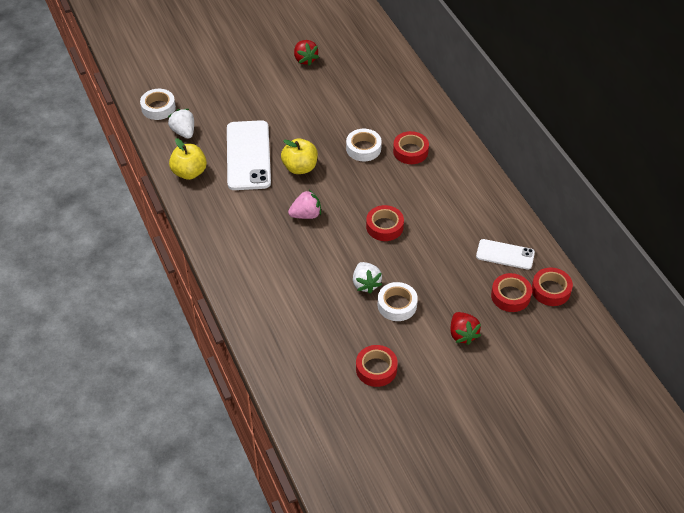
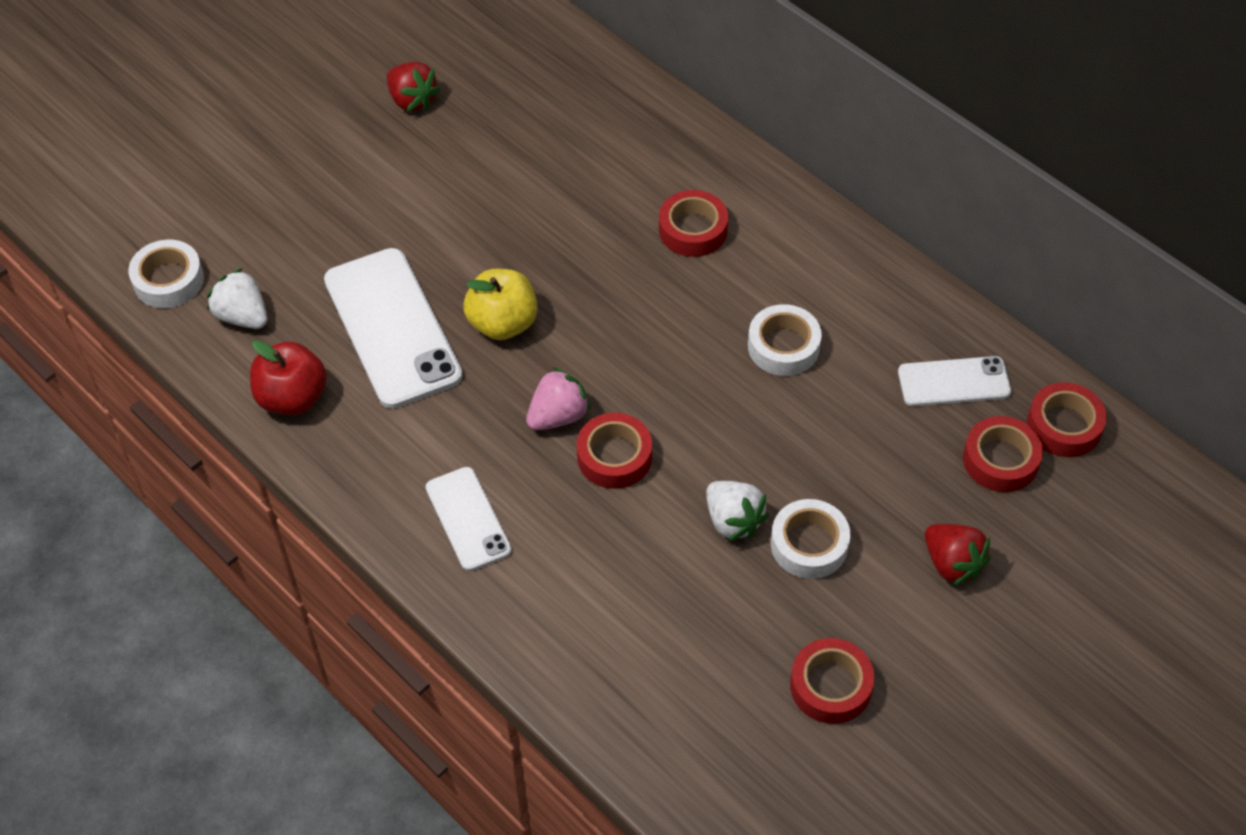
camera: 20 degrees left, 5 degrees up
yellow apple [169,138,207,180] -> red apple [250,340,327,415]
white tape [346,129,382,161] -> white tape moved to [748,304,822,376]
red tape [366,205,404,241] -> red tape moved to [577,413,652,489]
none -> white phone [426,467,511,571]

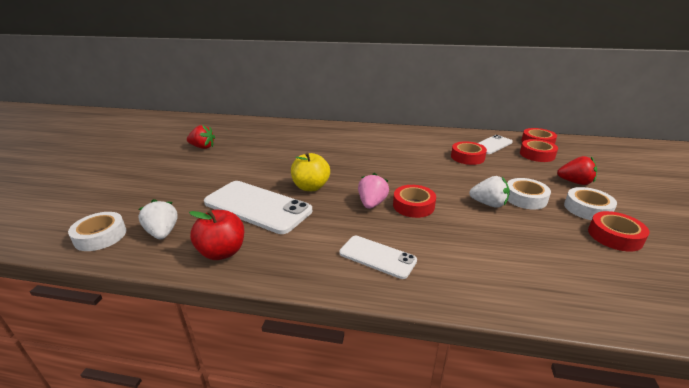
camera: 35 degrees left, 25 degrees down
white strawberry [207,268,267,329] -> white strawberry turned 60 degrees clockwise [138,199,178,239]
red tape [659,190,728,257] -> red tape moved to [451,141,487,165]
white tape [748,304,822,376] -> white tape moved to [564,187,617,220]

